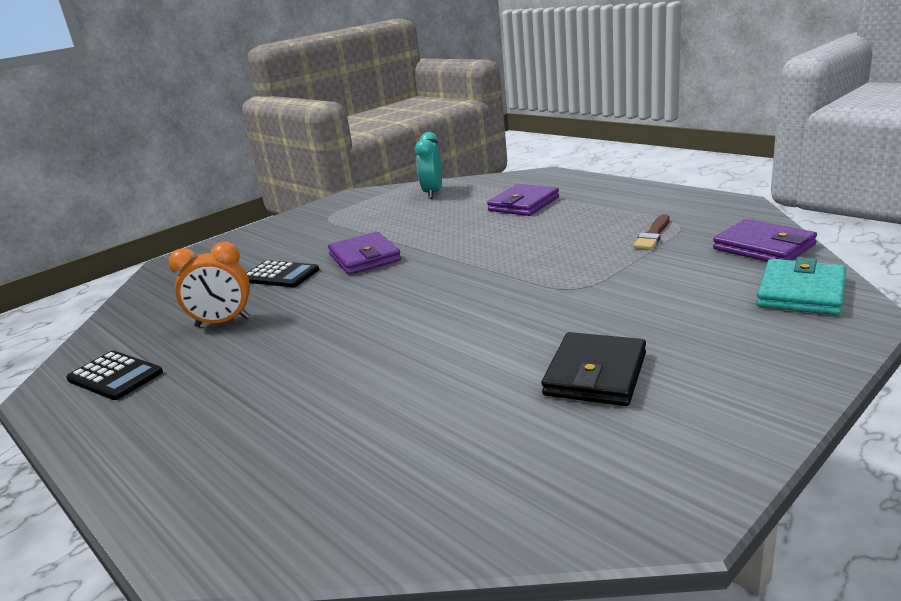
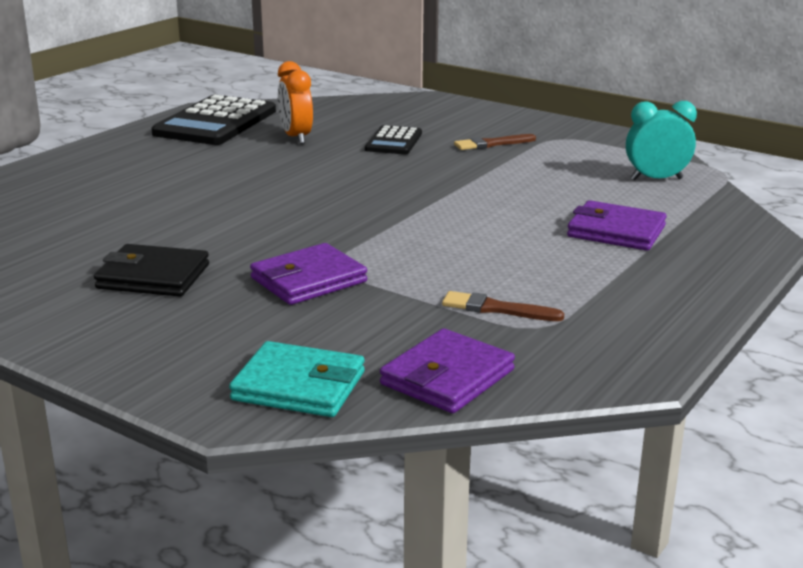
camera: 75 degrees right, 0 degrees up
black calculator [66,351,163,400] -> black calculator [151,95,276,145], size x1.84
purple wallet [328,232,401,275] -> purple wallet moved to [250,243,367,305]
none -> brown brush [454,134,536,150]

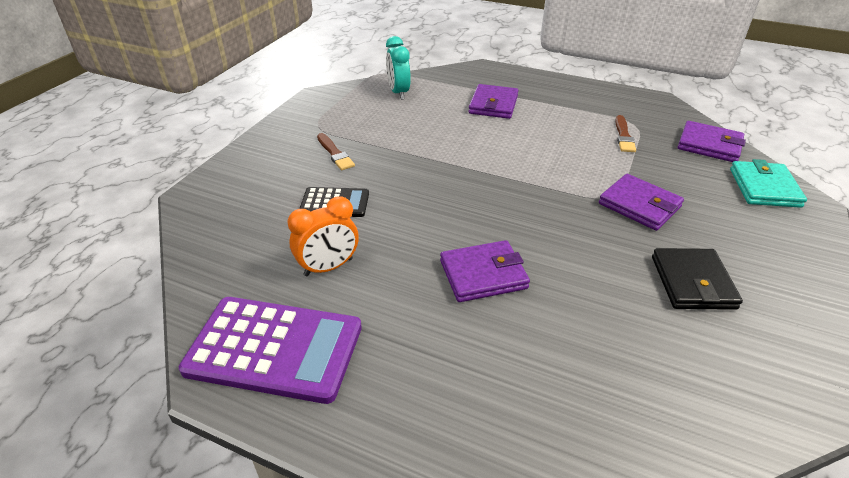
camera: 100 degrees left, 15 degrees up
black calculator [151,95,276,145] -> purple calculator [179,297,362,404]
none -> purple wallet [440,240,530,302]

